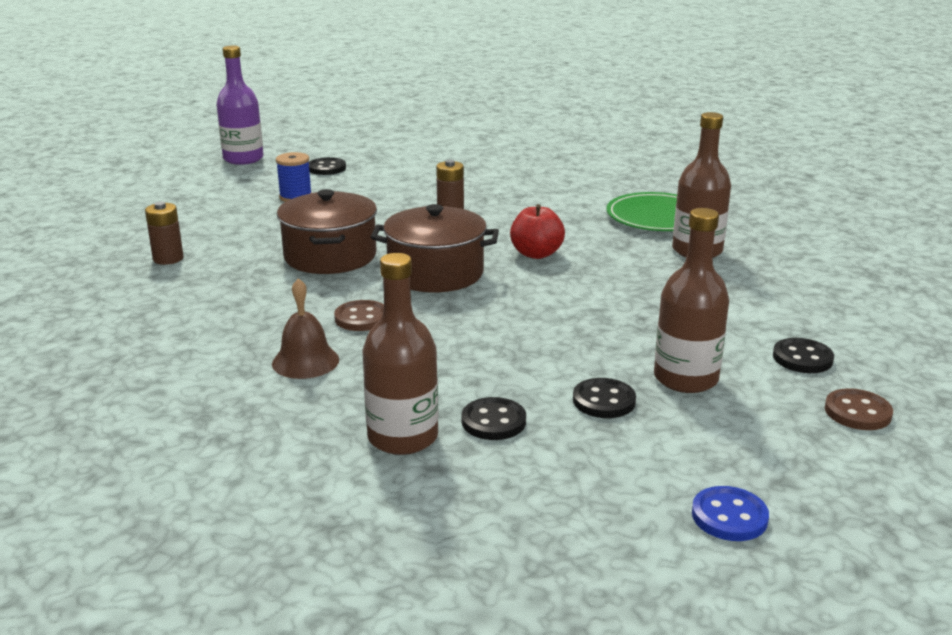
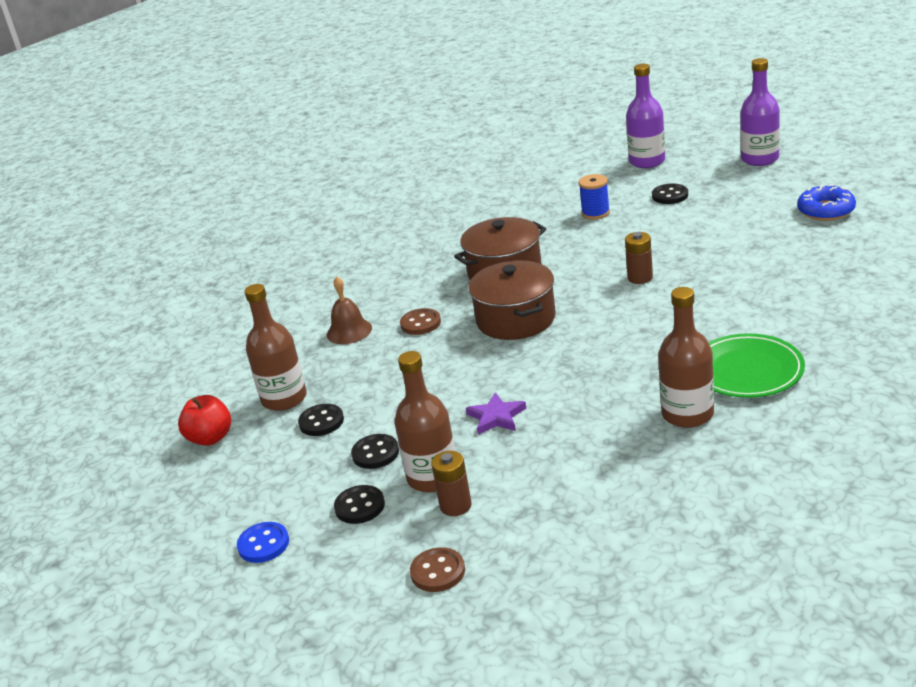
camera: 70 degrees right, 5 degrees up
brown battery [145,202,184,265] -> brown battery moved to [431,451,472,516]
red apple [510,204,565,259] -> red apple moved to [178,395,231,446]
black button [773,338,834,373] -> black button moved to [334,485,385,524]
none -> purple star [466,392,526,435]
none -> purple bottle [740,58,780,166]
none -> blue donut [797,184,856,221]

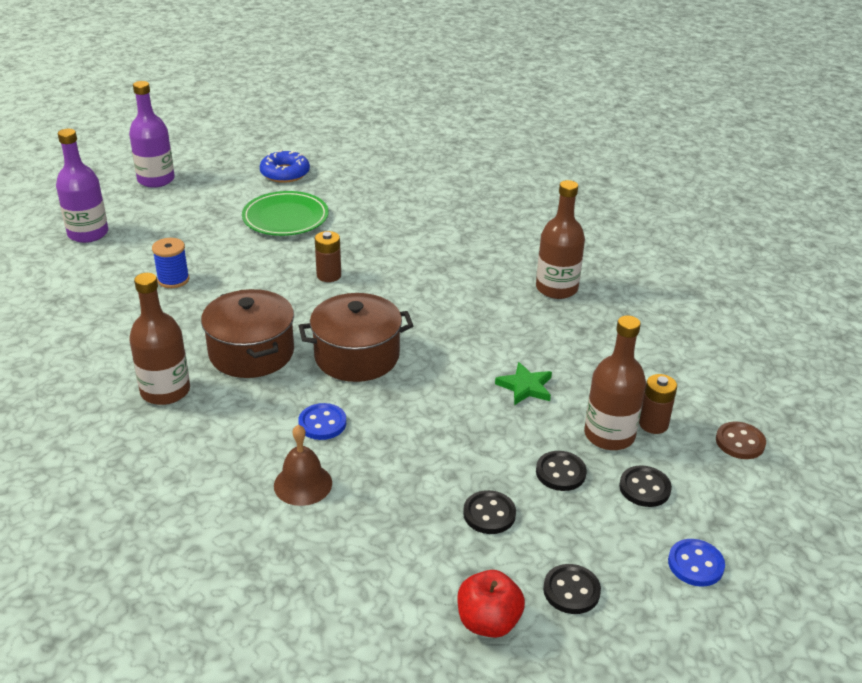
camera: 90 degrees left, 5 degrees up
brown bottle [245,284,307,411] -> brown bottle moved to [129,273,190,405]
brown button [400,308,441,335] -> blue button [298,403,346,440]
purple star [466,392,526,435] -> green star [495,362,552,405]
black button [652,184,688,204] -> black button moved to [543,564,601,614]
green plate [708,333,805,398] -> green plate moved to [242,191,329,236]

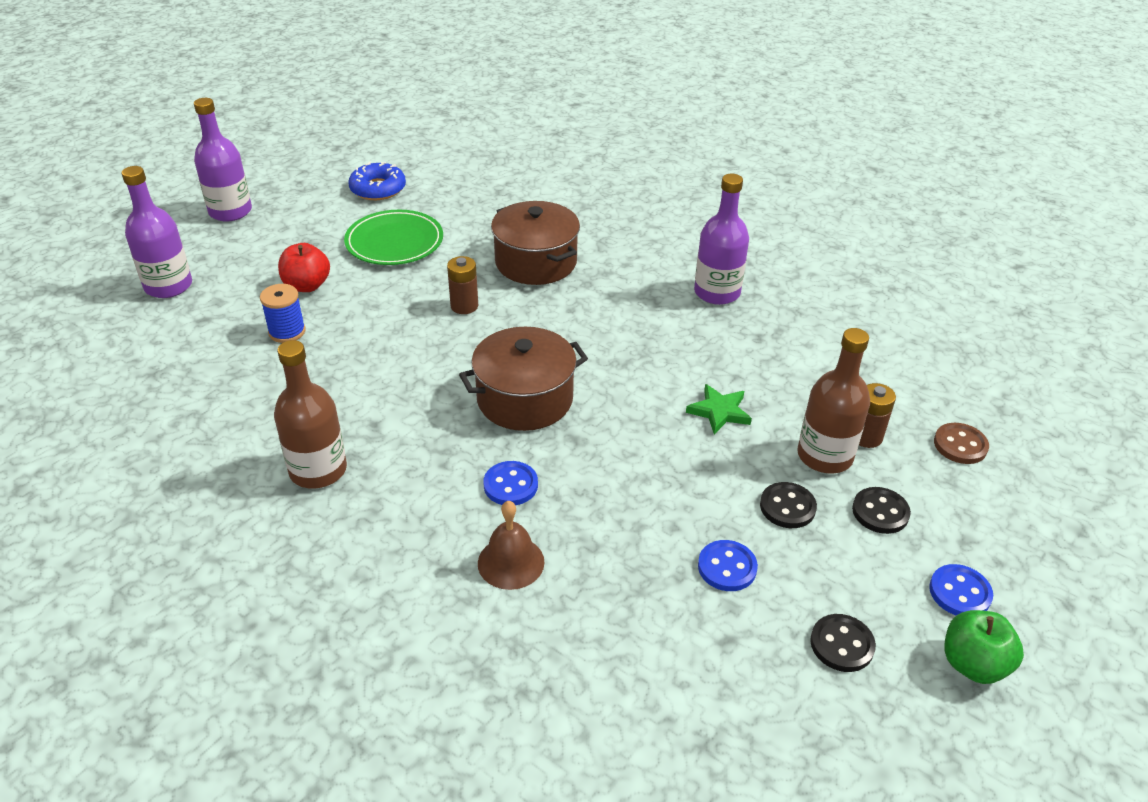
camera: 10 degrees left, 5 degrees up
brown pot [201,289,294,378] -> brown pot moved to [491,201,580,285]
red apple [457,570,525,638] -> red apple moved to [278,243,330,292]
black button [463,490,516,534] -> blue button [698,540,758,591]
brown bottle [536,180,585,299] -> purple bottle [694,174,749,305]
none -> green apple [944,610,1024,684]

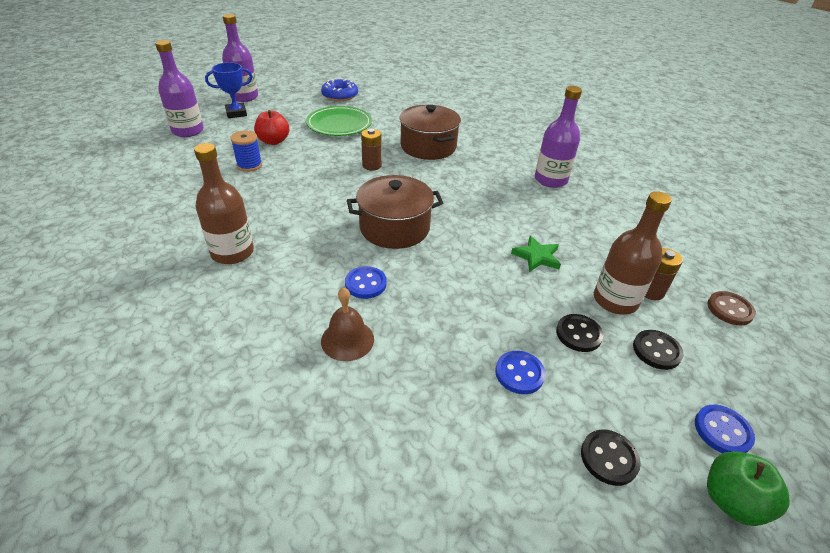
camera: 10 degrees right, 0 degrees up
none -> blue trophy [205,62,253,118]

